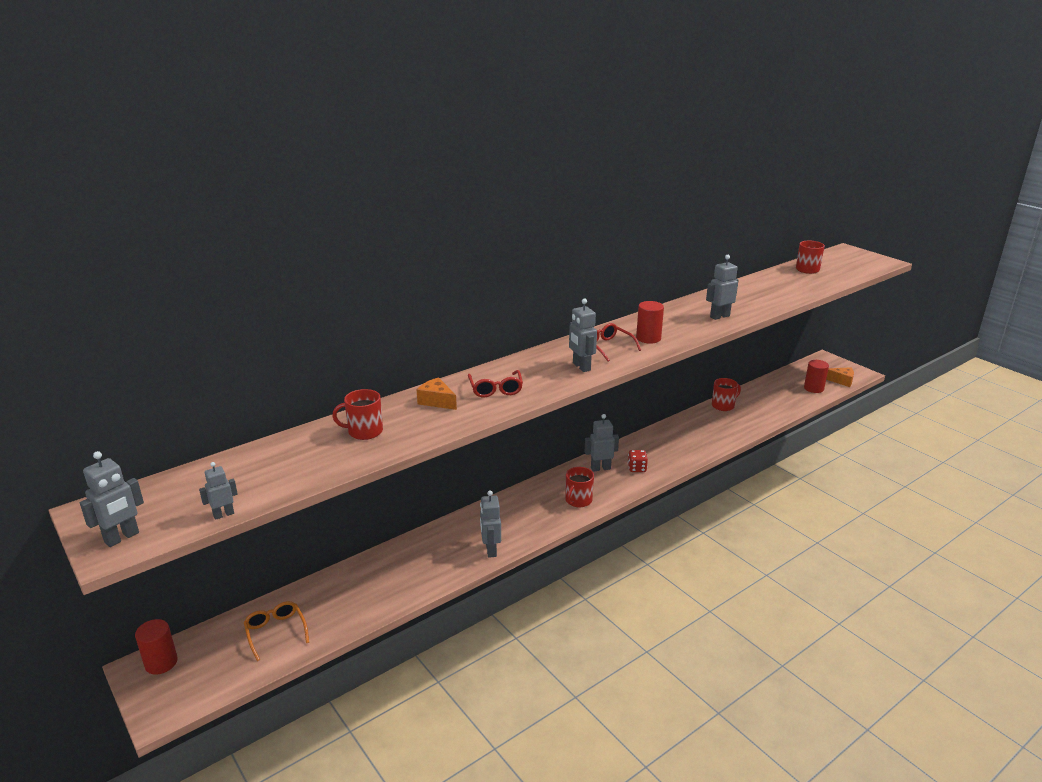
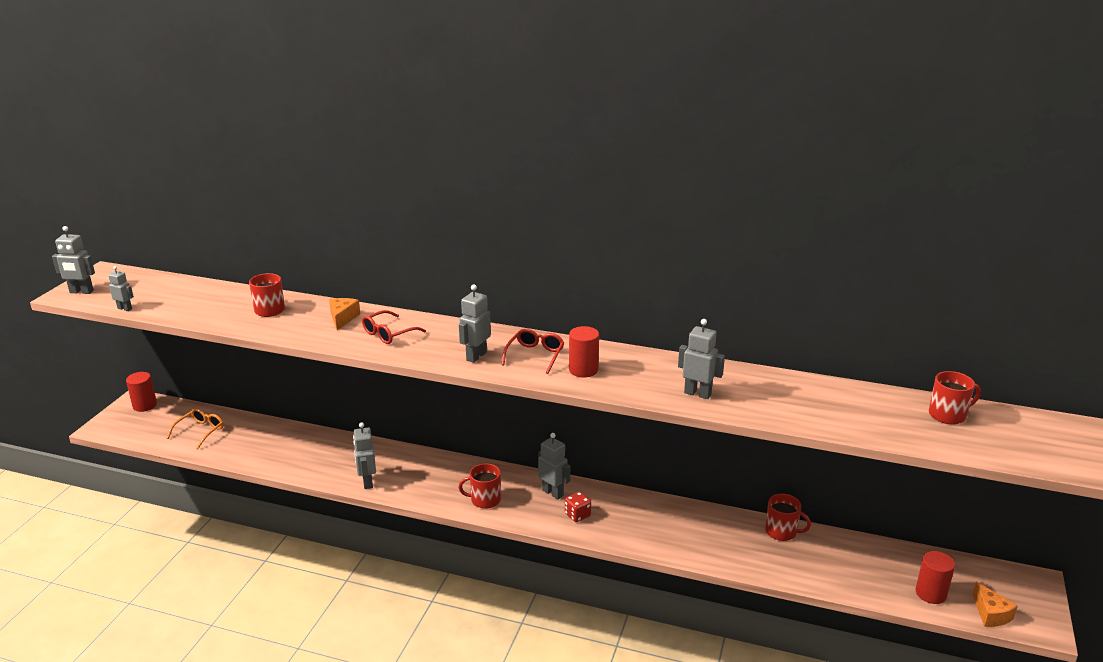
camera: 55 degrees right, 0 degrees up
grey robot [480,490,501,558] -> grey robot turned 60 degrees counterclockwise [353,422,376,489]

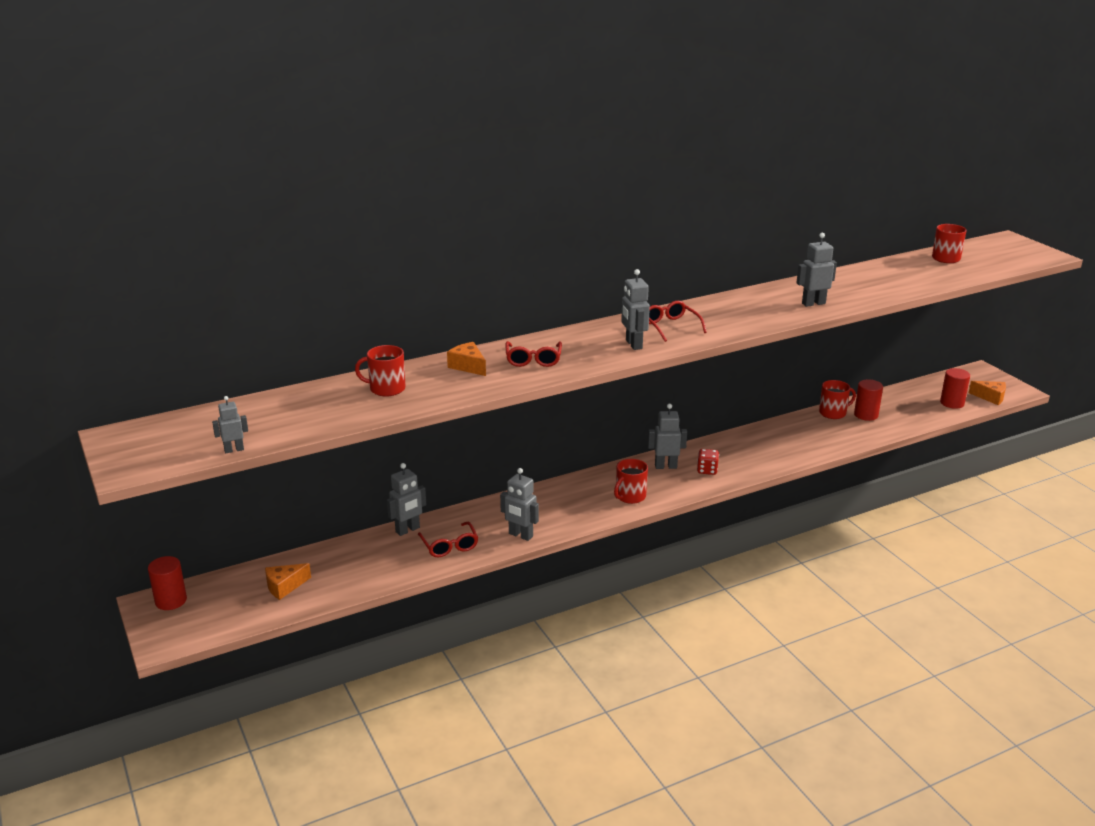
camera: 45 degrees left, 0 degrees up
grey robot [52,226,95,294] -> grey robot moved to [387,463,426,536]
orange glasses [166,408,224,450] -> orange cheese [265,563,311,600]
red cylinder [569,326,599,378] -> red cylinder moved to [854,379,883,421]
none -> red glasses [418,522,478,557]

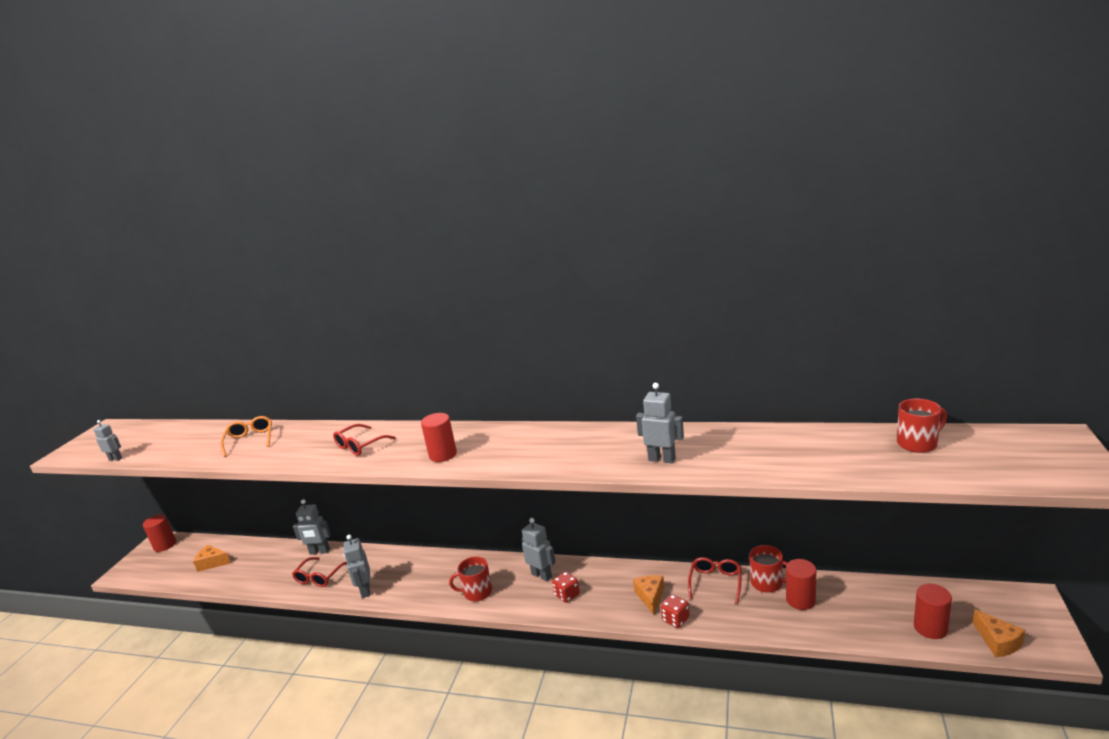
camera: 45 degrees right, 5 degrees down
red mug [355,345,405,396] -> orange glasses [220,416,272,457]
orange cheese [447,342,486,376] -> orange cheese moved to [633,575,664,615]
grey robot [621,269,650,350] -> red cylinder [421,413,457,462]
red glasses [649,301,707,342] -> red glasses moved to [688,557,741,604]
none -> red dice [661,594,689,628]

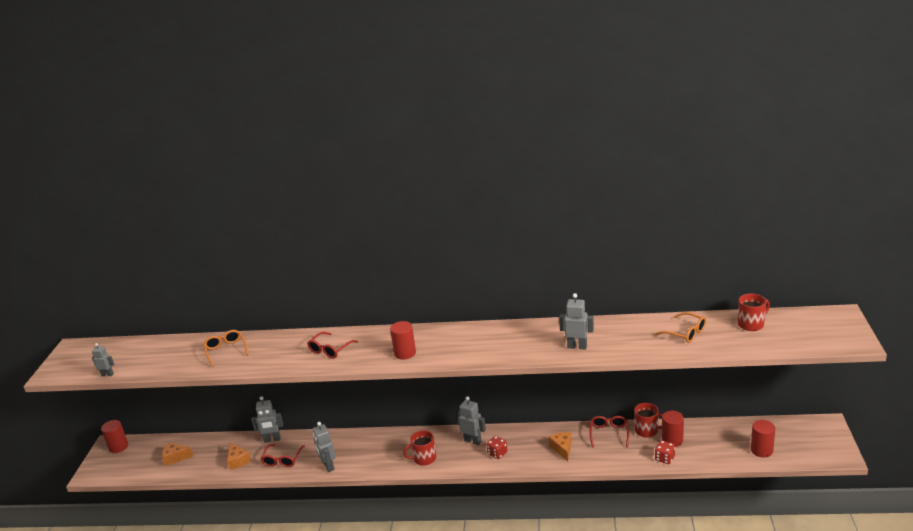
camera: 10 degrees left, 5 degrees up
red dice [661,594,689,628] -> red dice moved to [655,440,675,464]
orange cheese [973,609,1025,657] -> orange cheese moved to [227,443,251,470]
none -> orange glasses [655,312,706,343]

